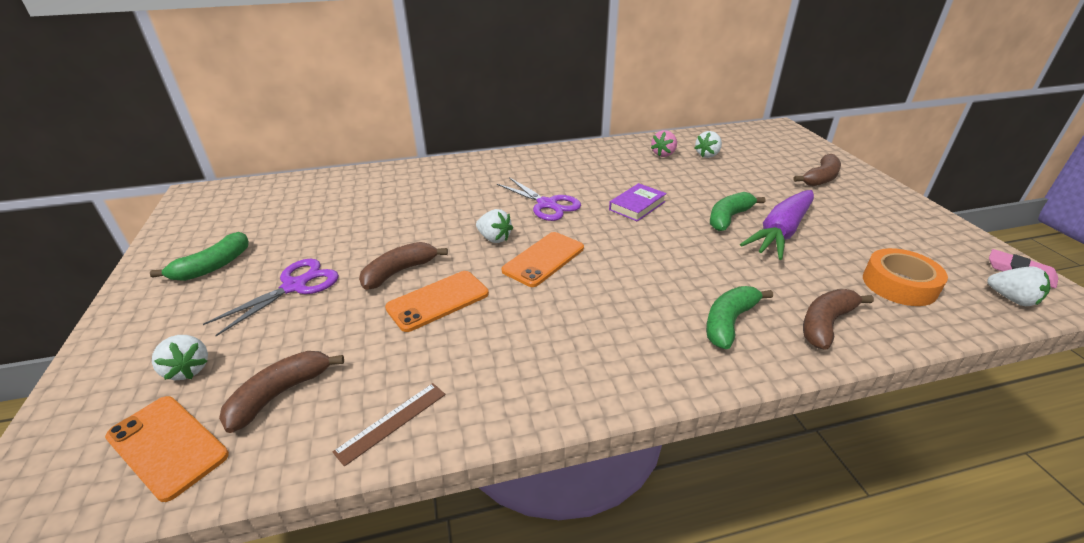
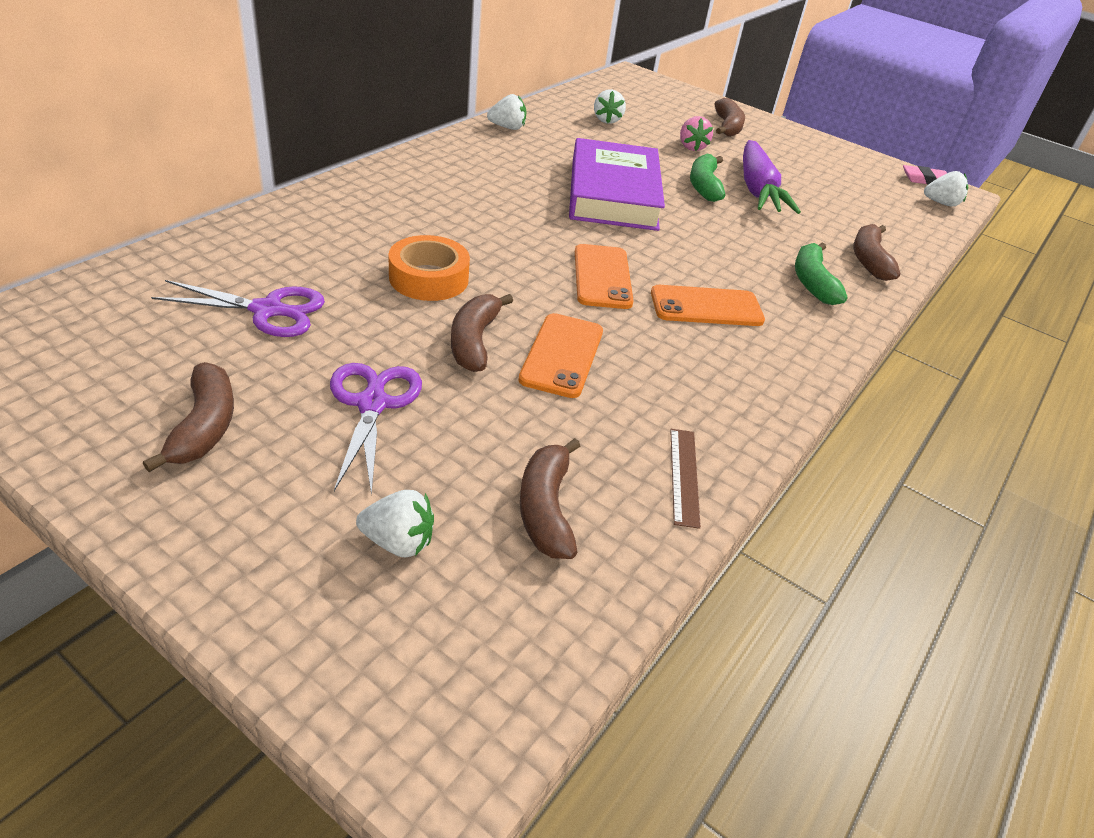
camera: 45 degrees left, 5 degrees up
orange phone [105,396,229,502] -> orange phone moved to [651,285,765,326]
green banana [150,232,249,281] -> brown banana [143,362,234,472]
white strawberry [476,209,513,243] -> white strawberry moved to [487,94,527,130]
purple scissors [497,177,581,221] -> purple scissors moved to [151,280,325,337]
purple book [609,183,667,222] -> purple book [569,138,665,231], size x2.10
pink strawberry [651,130,677,157] -> pink strawberry moved to [680,116,713,151]
orange tape [863,248,948,306] -> orange tape moved to [388,235,470,301]

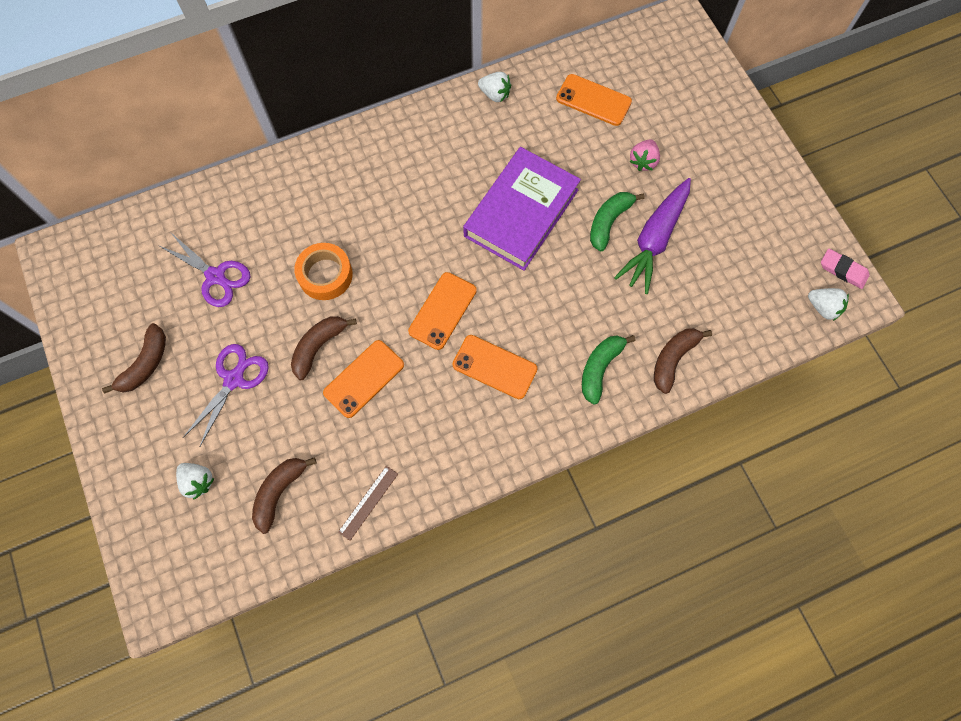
camera: 35 degrees right, 30 degrees up
white strawberry [594,89,626,124] -> orange phone [556,74,632,126]
brown banana [714,98,745,137] -> none

